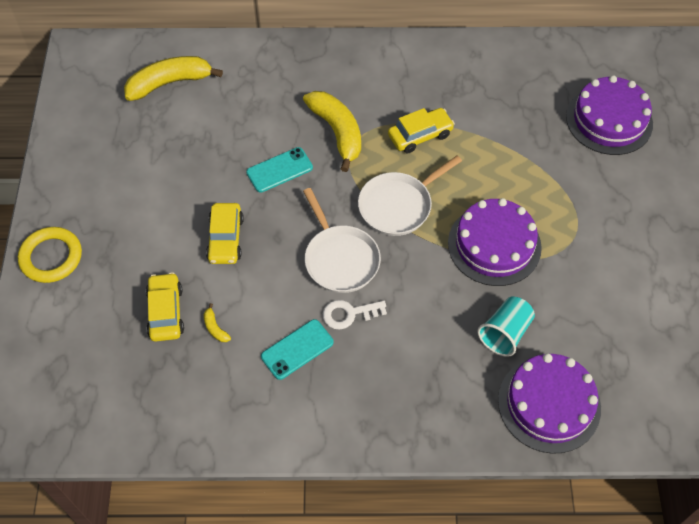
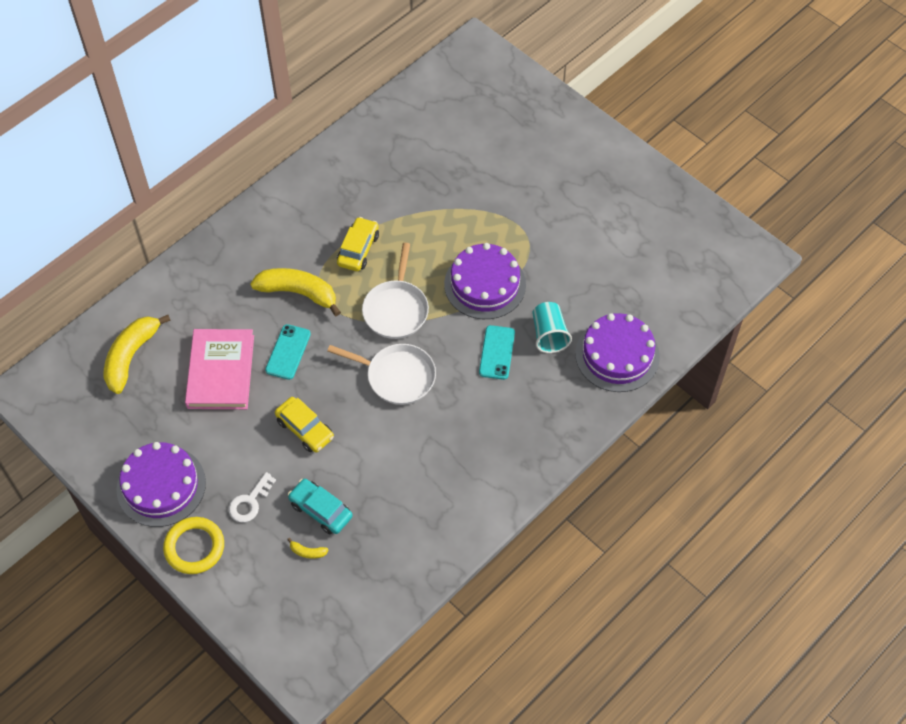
camera: 45 degrees left, 0 degrees up
yellow car [146,272,184,342] -> turquoise car [288,479,353,534]
yellow banana [204,303,231,342] -> yellow banana moved to [287,538,328,559]
turquoise phone [261,319,334,380] -> turquoise phone moved to [479,325,515,380]
white key [323,300,387,329] -> white key moved to [229,472,276,522]
purple cake [566,75,653,155] -> purple cake moved to [116,442,206,527]
none -> pink book [185,329,254,409]

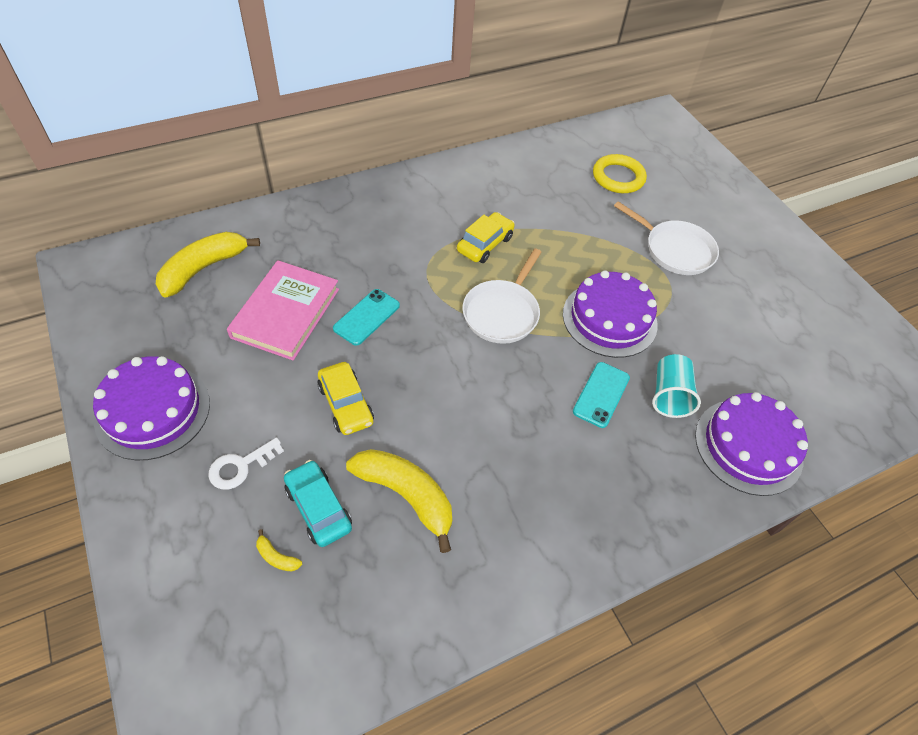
camera: 15 degrees right, 5 degrees down
yellow ring [163,517,224,574] -> yellow ring moved to [593,154,647,193]
yellow banana [250,268,341,316] -> yellow banana moved to [346,449,452,553]
white pan [327,344,436,405] -> white pan moved to [614,201,719,275]

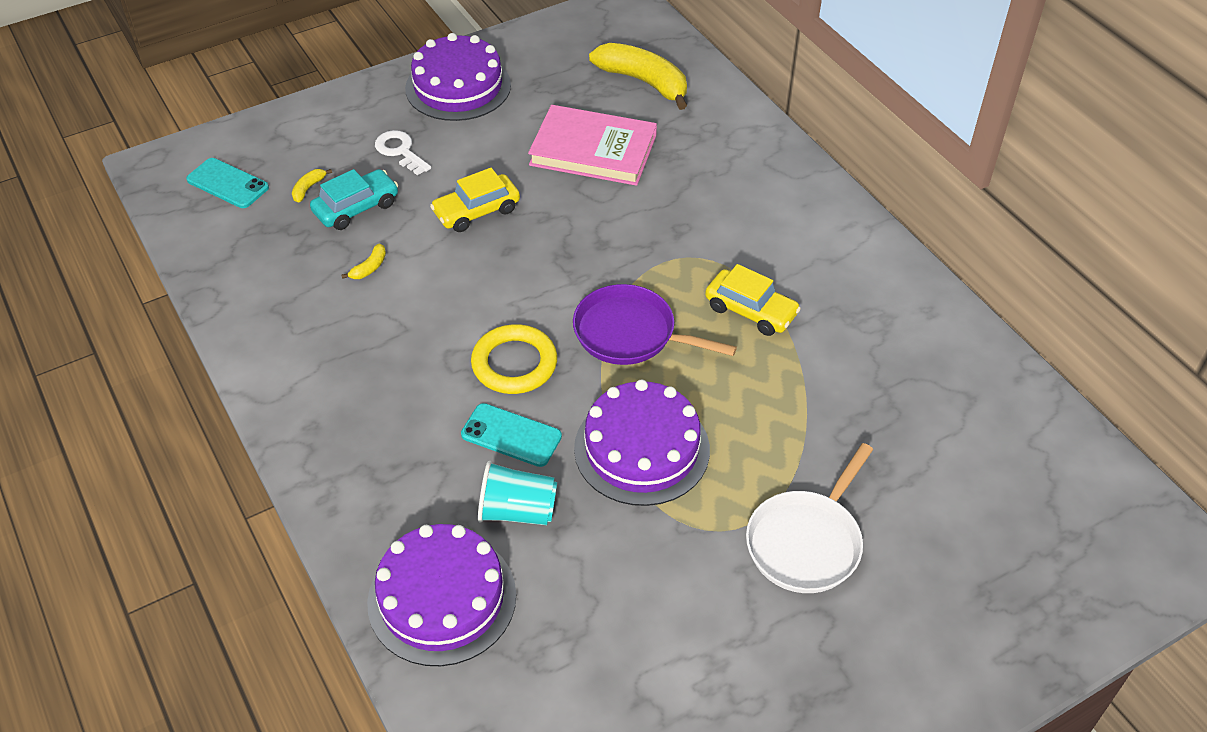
camera: 90 degrees right, 5 degrees down
turquoise phone [333,289,400,346] -> turquoise phone moved to [186,158,269,208]
yellow banana [346,449,452,553] -> yellow banana [342,243,386,279], size x0.40
white pan [463,248,541,344] -> purple pan [573,284,737,365]
yellow ring [593,154,647,193] -> yellow ring moved to [471,324,557,394]

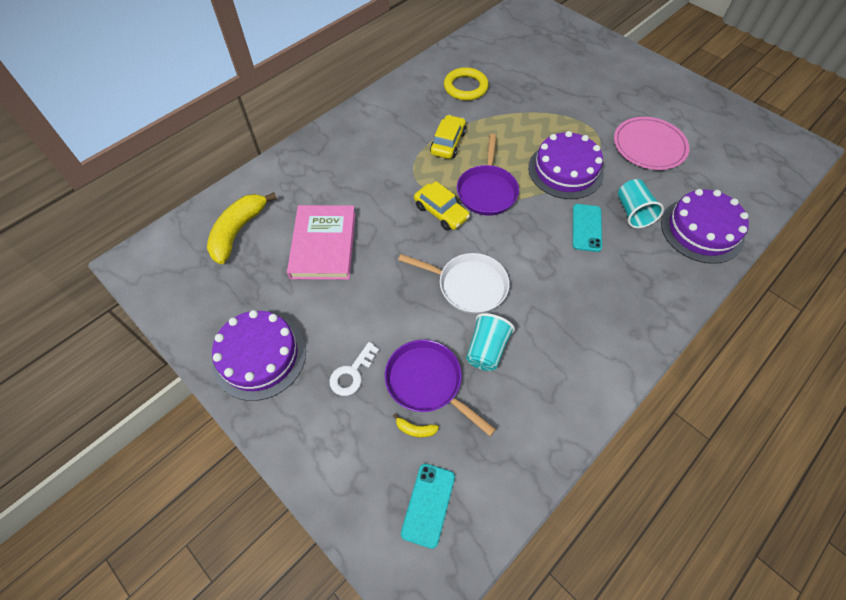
camera: 105 degrees left, 10 degrees up
turquoise car [310,169,399,230] -> purple pan [385,340,496,436]
yellow banana [342,243,386,279] -> turquoise cup [466,313,515,371]
yellow car [430,168,520,232] -> yellow car moved to [414,181,470,231]
yellow ring [471,324,557,394] -> yellow ring moved to [444,67,489,101]
white pan [746,443,873,593] -> white pan moved to [398,253,510,314]
none -> pink plate [614,117,689,170]

